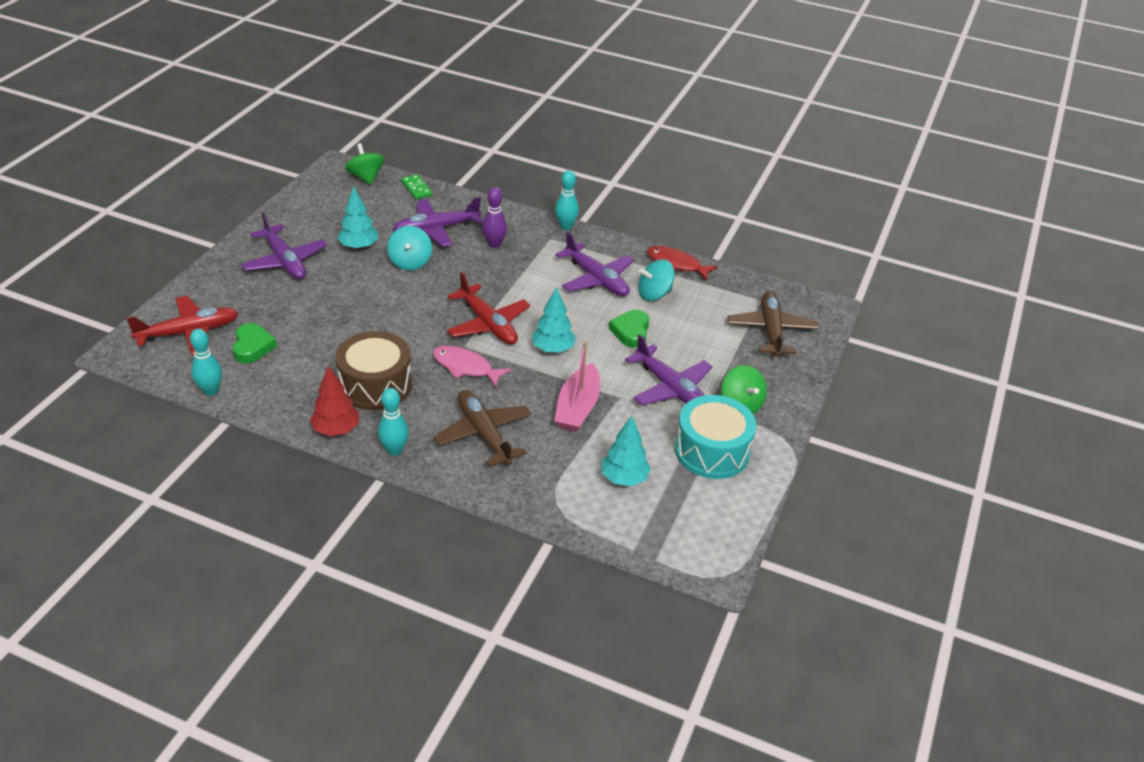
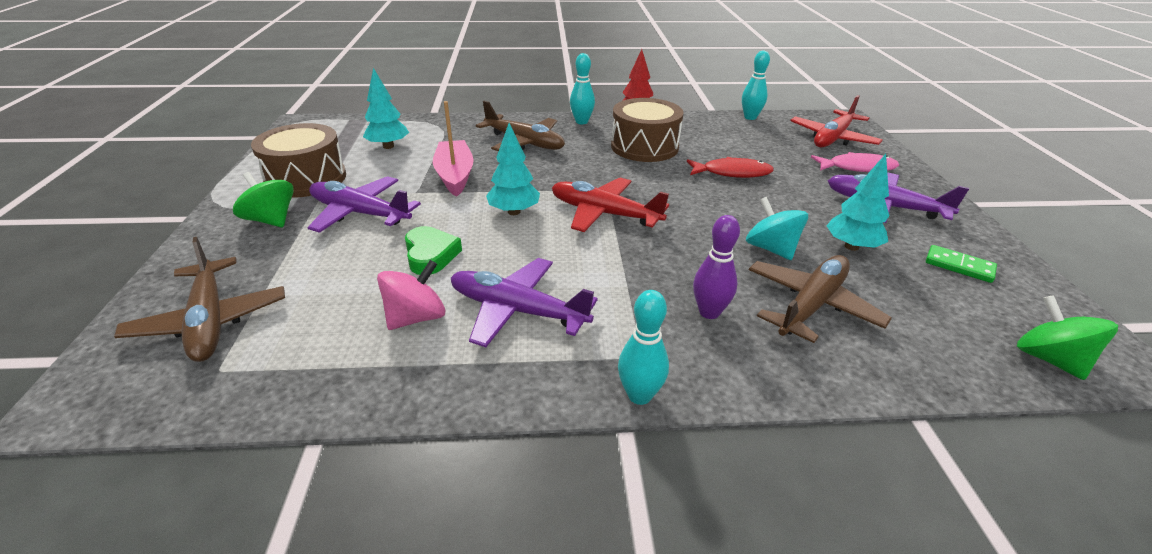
camera: 155 degrees right, 5 degrees down
green heart [232,323,277,364] -> none
green spinning top [345,143,385,185] -> green spinning top turned 150 degrees counterclockwise [1017,295,1118,380]
purple plane [393,197,483,247] -> brown plane [749,255,892,343]
green domino [401,174,432,200] -> green domino moved to [926,245,997,283]
pink fish [433,345,511,387] -> pink fish moved to [811,152,899,172]
turquoise spinning top [638,259,675,301] -> pink spinning top [377,260,445,330]
red fish [647,246,718,281] -> red fish moved to [687,157,774,178]
turquoise drum [675,395,756,479] -> brown drum [251,123,346,198]

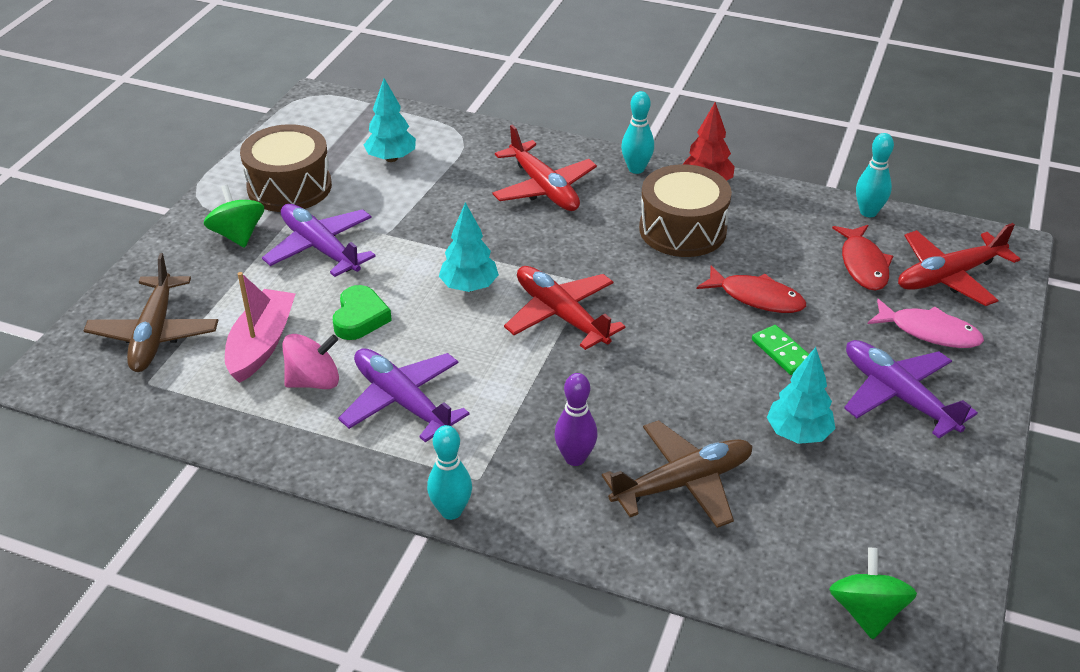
camera: 25 degrees right, 5 degrees up
pink boat [433,101,474,197] -> pink boat moved to [225,272,295,383]
brown plane [476,101,565,151] -> red plane [492,125,597,211]
turquoise spinning top [746,197,808,260] -> none
green domino [926,245,997,283] -> green domino moved to [752,325,809,375]
none -> red fish [832,225,893,291]

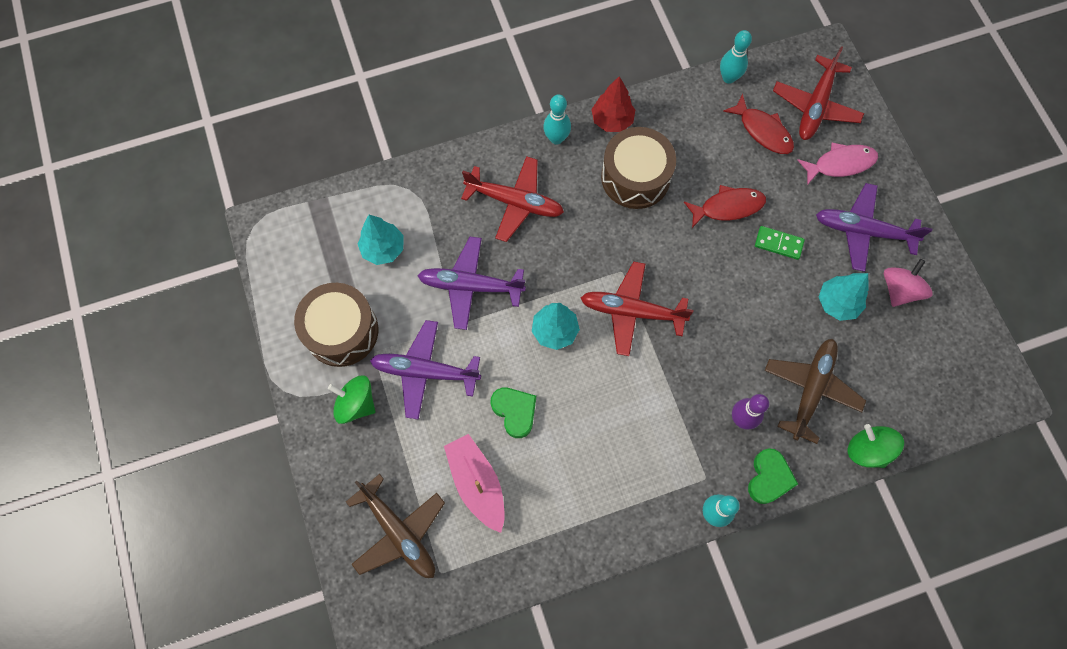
camera: 40 degrees left, 30 degrees up
pink spinning top [282,334,339,389] -> pink spinning top moved to [884,259,933,307]
purple plane [338,348,469,442] -> purple plane moved to [417,237,526,330]
green spinning top [829,548,917,639] -> green spinning top moved to [848,424,904,468]
none -> green heart [748,448,798,504]

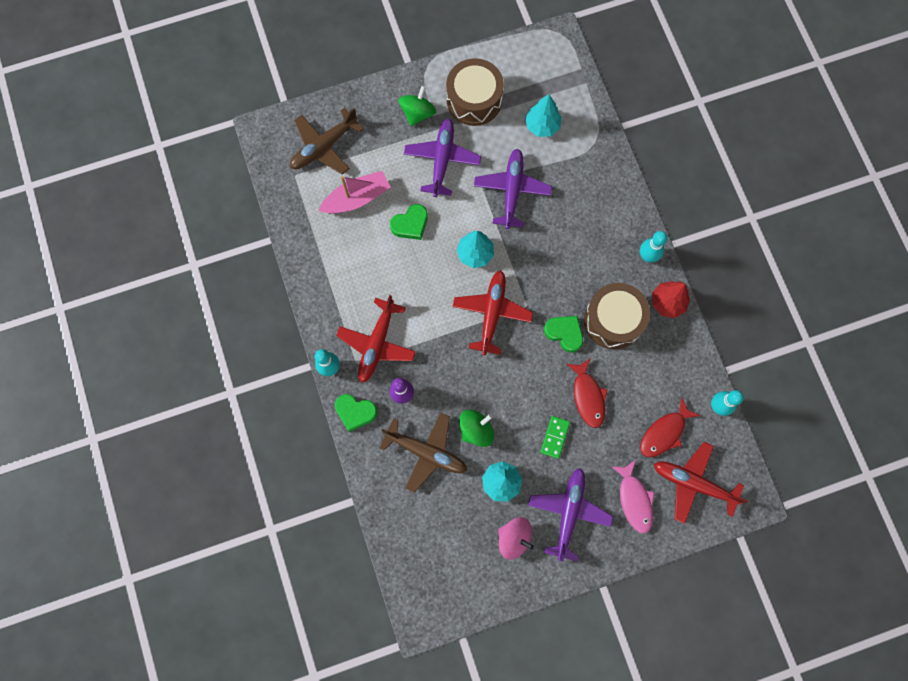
camera: 90 degrees right, 5 degrees up
red plane [461,156,564,242] -> red plane moved to [336,295,416,383]
green spinning top [848,424,904,468] -> green spinning top moved to [459,410,494,447]
none -> green heart [544,316,583,352]

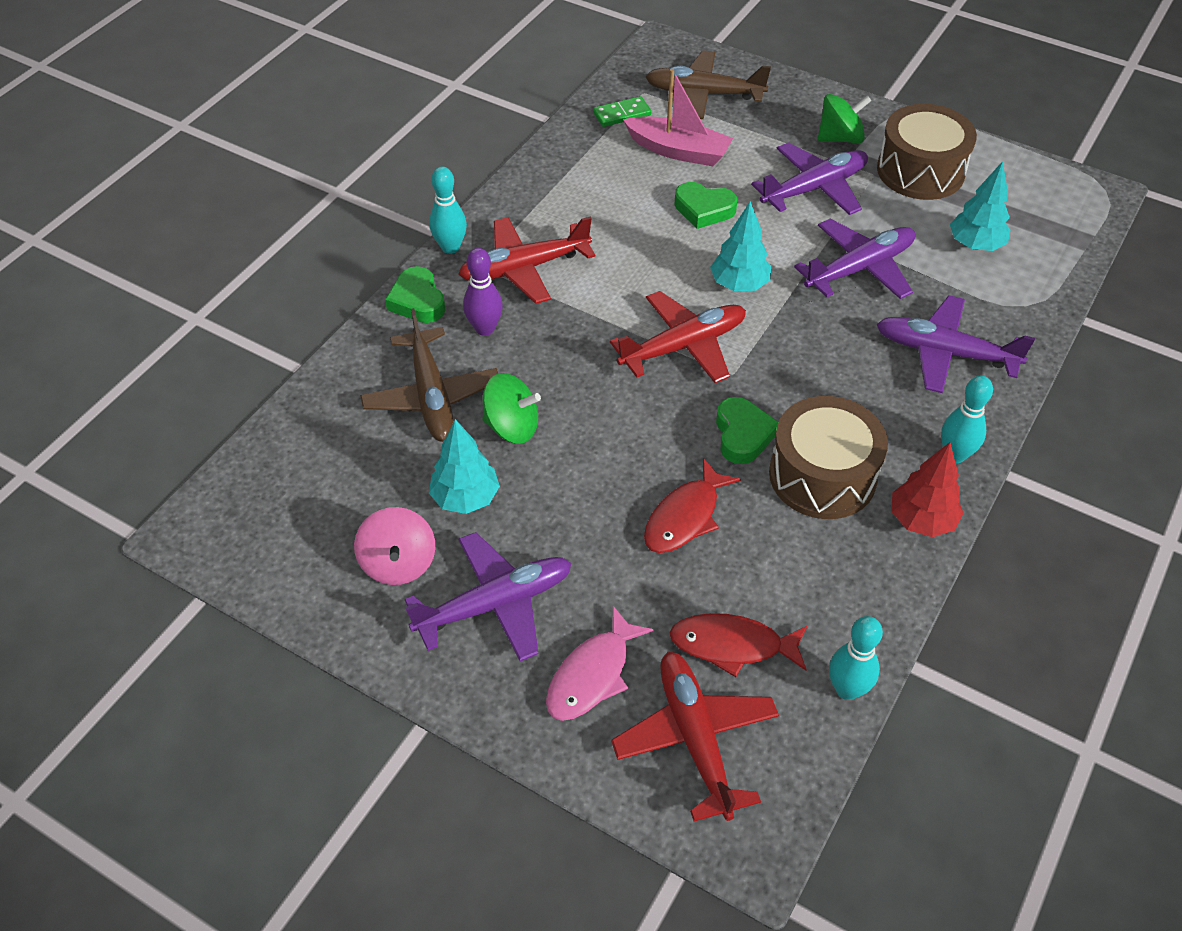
camera: 50 degrees right, 25 degrees down
green domino [540,416,570,459] -> green domino moved to [593,96,651,127]
none -> purple plane [876,295,1035,393]

